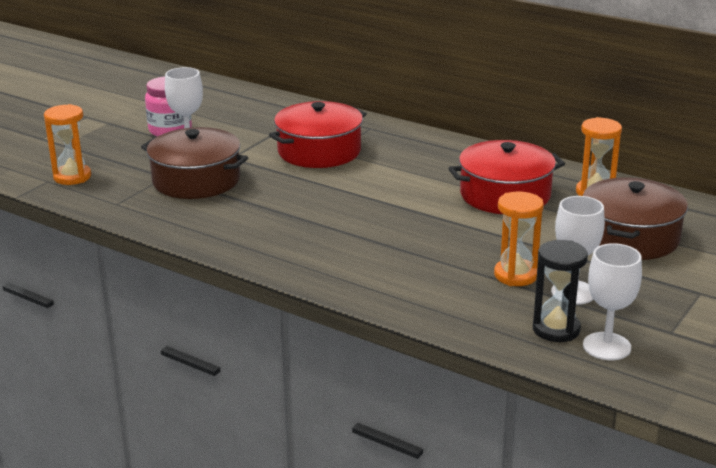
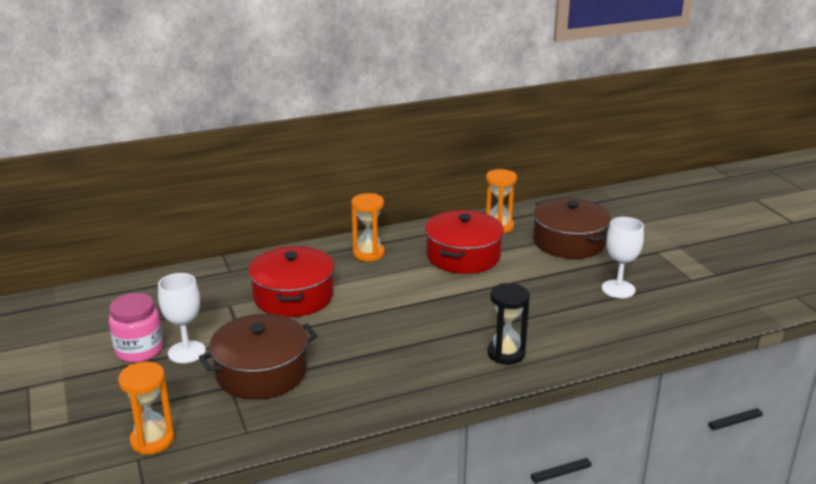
camera: 55 degrees left, 0 degrees up
orange hourglass [494,192,544,286] -> orange hourglass moved to [351,193,385,261]
black hourglass [533,240,588,342] -> black hourglass moved to [487,283,530,365]
white goblet [583,243,642,360] -> none

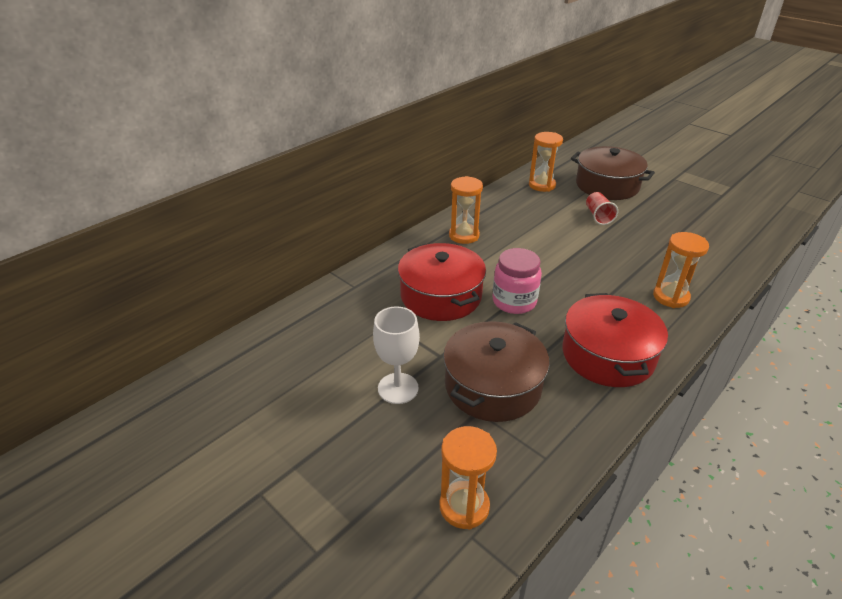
camera: 25 degrees left, 10 degrees up
pink jar [109,293,163,362] -> pink jar moved to [492,248,542,314]
red pot [425,210,504,274] -> red pot moved to [562,293,668,387]
black hourglass [487,283,530,365] -> orange hourglass [653,232,709,308]
white goblet [602,217,644,298] -> none
none -> red cup [586,192,618,225]

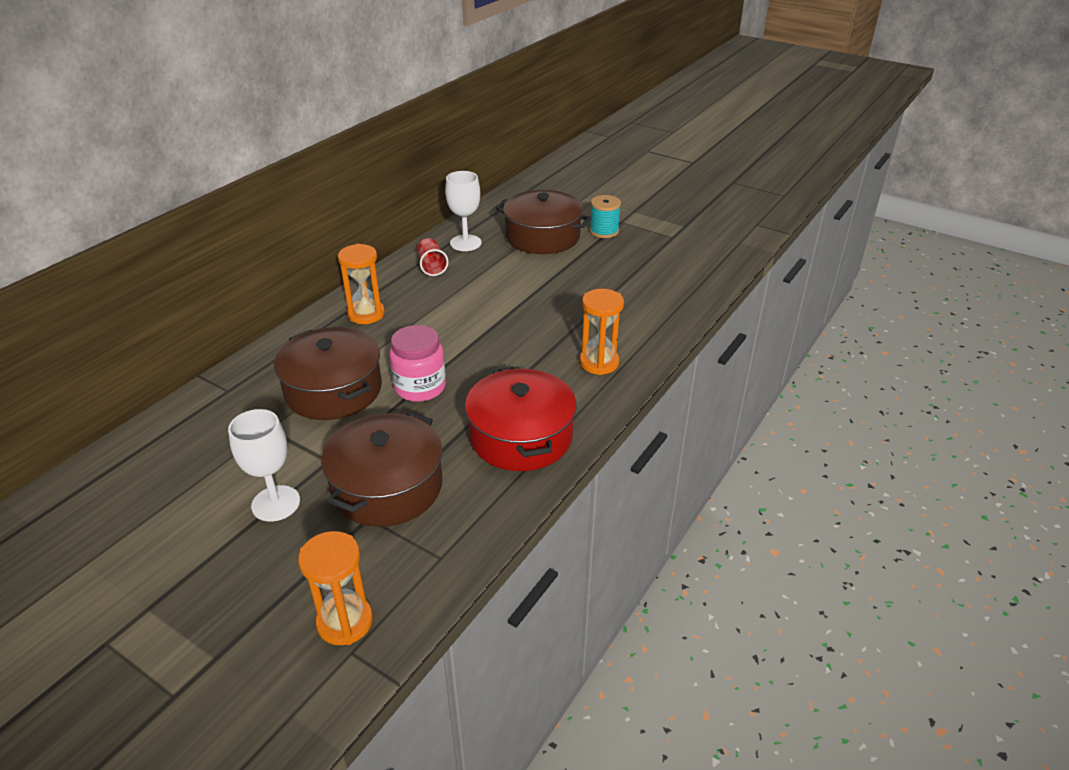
camera: 10 degrees left, 0 degrees up
red pot [398,243,486,321] -> brown pot [274,327,382,420]
orange hourglass [529,132,563,192] -> white goblet [445,171,482,251]
red cup [586,192,618,225] -> red cup moved to [417,238,448,276]
none -> turquoise spool [589,195,621,238]

